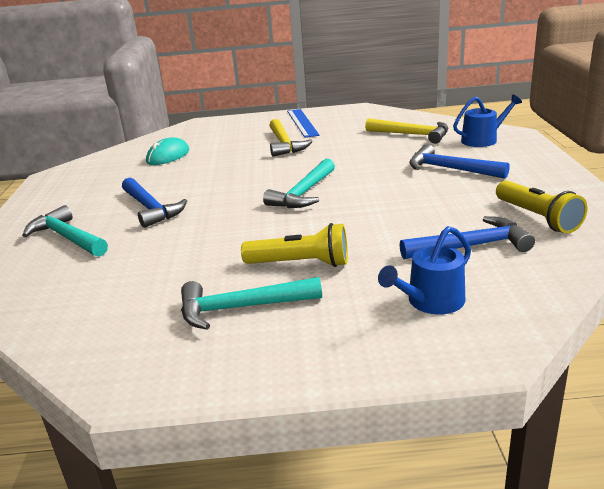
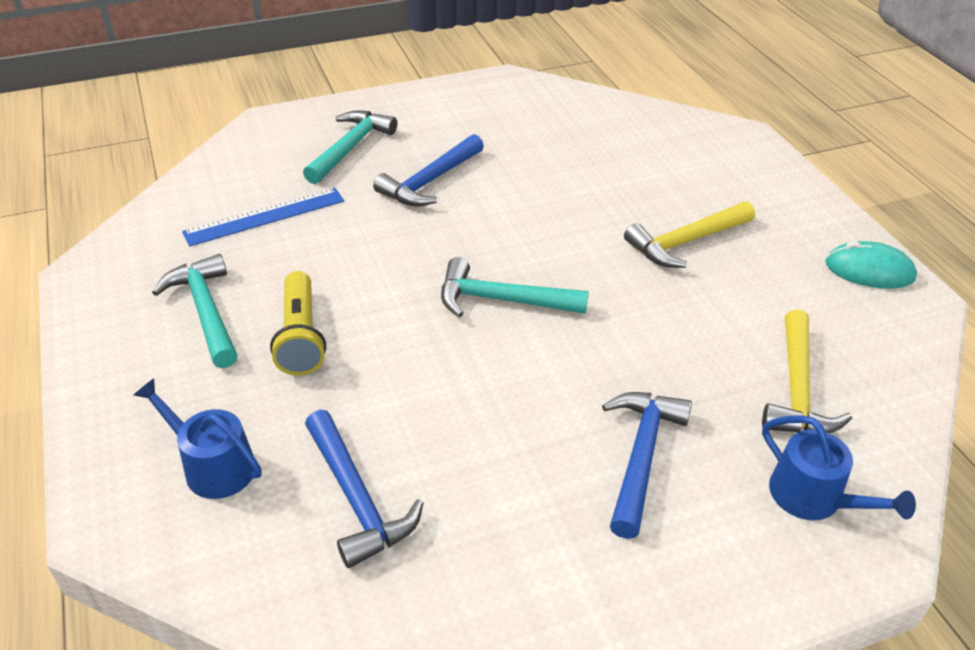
camera: 70 degrees right, 15 degrees up
turquoise mouse [146,137,189,165] -> turquoise mouse moved to [825,241,917,289]
blue ruler [287,109,320,138] -> blue ruler moved to [182,188,344,247]
yellow flashlight [496,181,587,233] -> none

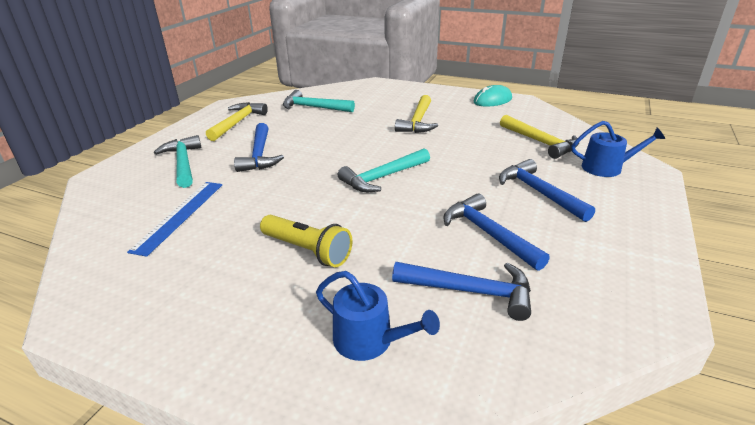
camera: 45 degrees left, 10 degrees down
blue watering can [134,378,262,499] -> blue watering can turned 135 degrees counterclockwise [316,271,440,361]
turquoise hammer [152,254,238,368] -> turquoise hammer moved to [283,90,355,112]
none -> yellow hammer [206,102,268,141]
none -> blue hammer [444,194,550,271]

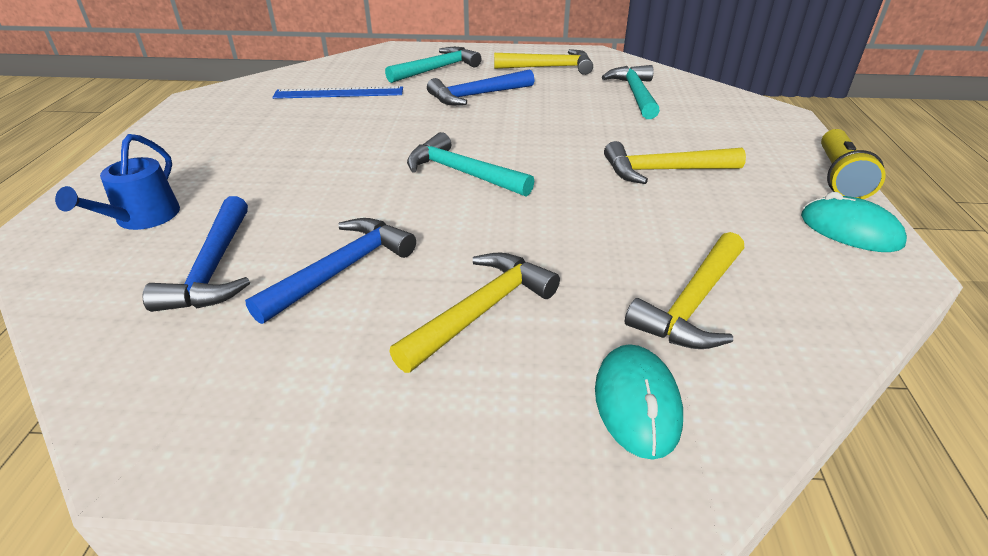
camera: 70 degrees right, 5 degrees up
yellow flashlight [260,215,353,267] -> yellow flashlight moved to [821,129,885,199]
blue hammer [499,159,595,222] -> yellow hammer [389,253,560,373]
blue watering can [571,121,665,177] -> turquoise mouse [595,344,683,460]

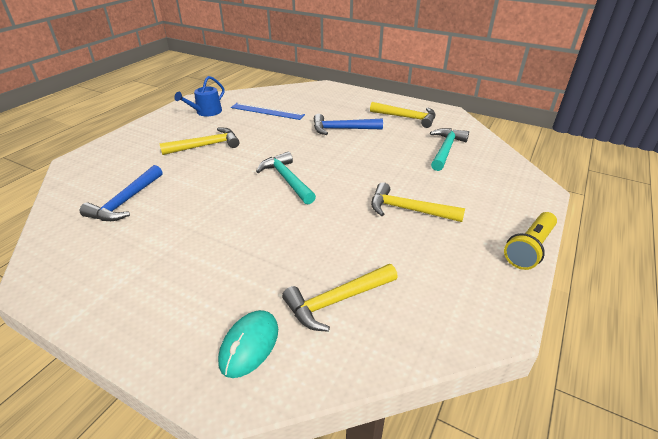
camera: 25 degrees right, 0 degrees up
blue watering can [55,134,180,230] -> blue watering can moved to [174,76,225,116]
blue hammer [245,218,416,324] -> none
turquoise hammer [385,47,482,83] -> none
yellow hammer [389,253,560,373] -> yellow hammer moved to [159,128,239,155]
turquoise mouse [801,192,907,252] -> none

